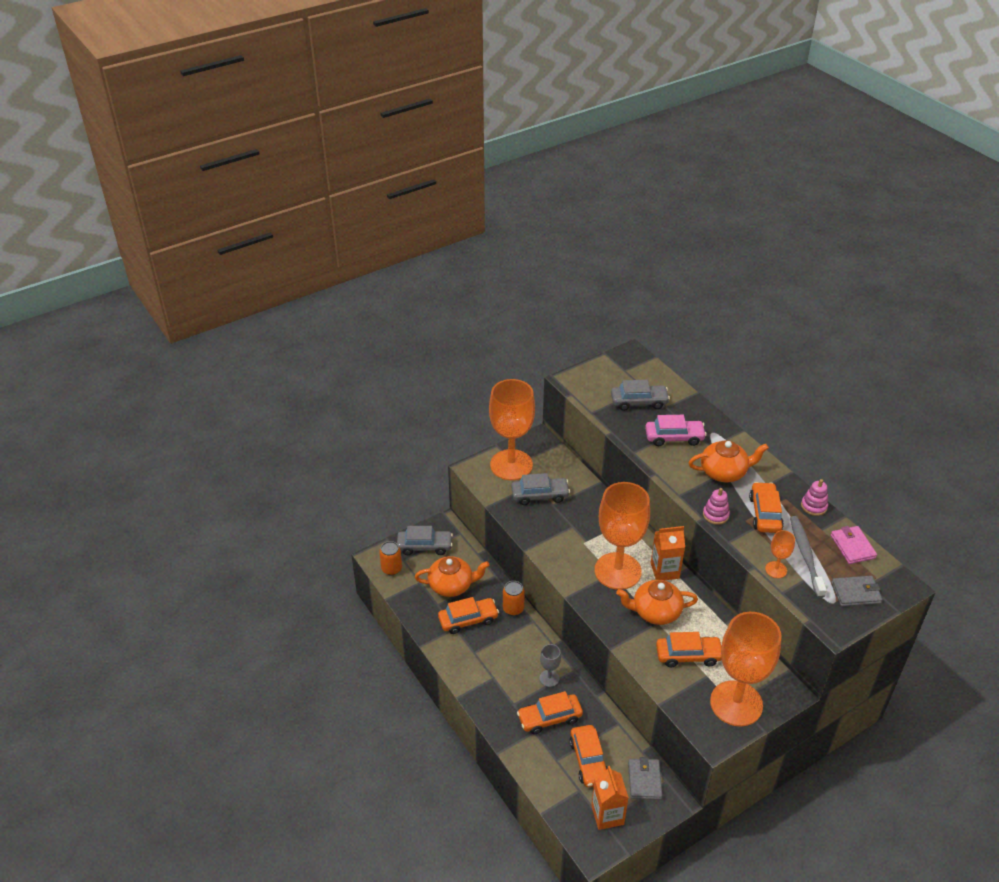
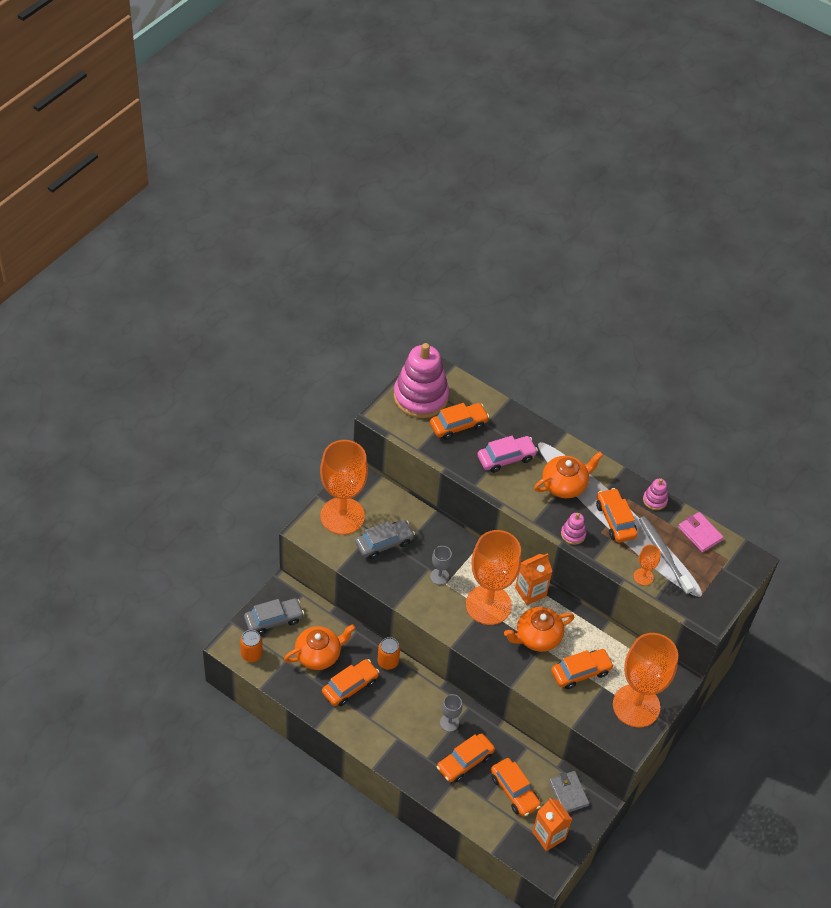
camera: 25 degrees left, 10 degrees up
grey car [611,380,670,411] -> orange car [430,403,489,440]
grey wallet [831,576,883,606] -> none
none -> pink stacking toy [394,343,449,418]
none -> grey goblet [430,546,452,585]

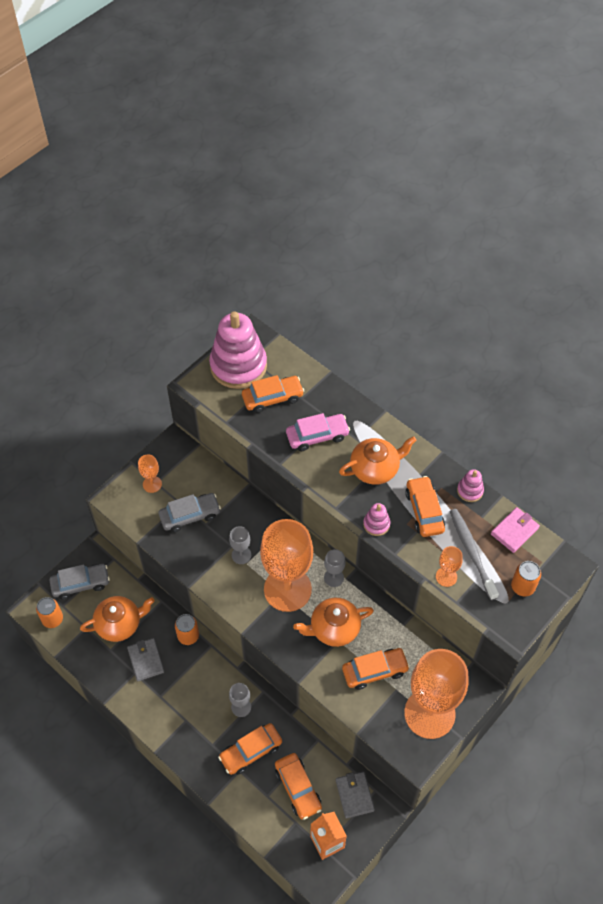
camera: 10 degrees right, 5 degrees up
orange goblet [320,440,368,535] -> orange goblet [138,455,162,493], size x0.42
orange car [322,659,379,706] -> grey wallet [127,638,164,681]
orange carton [515,553,552,605] -> grey goblet [324,549,346,587]
pink wallet [678,512,724,553] -> pink wallet turned 75 degrees clockwise [491,507,540,553]
none -> orange can [511,561,541,597]

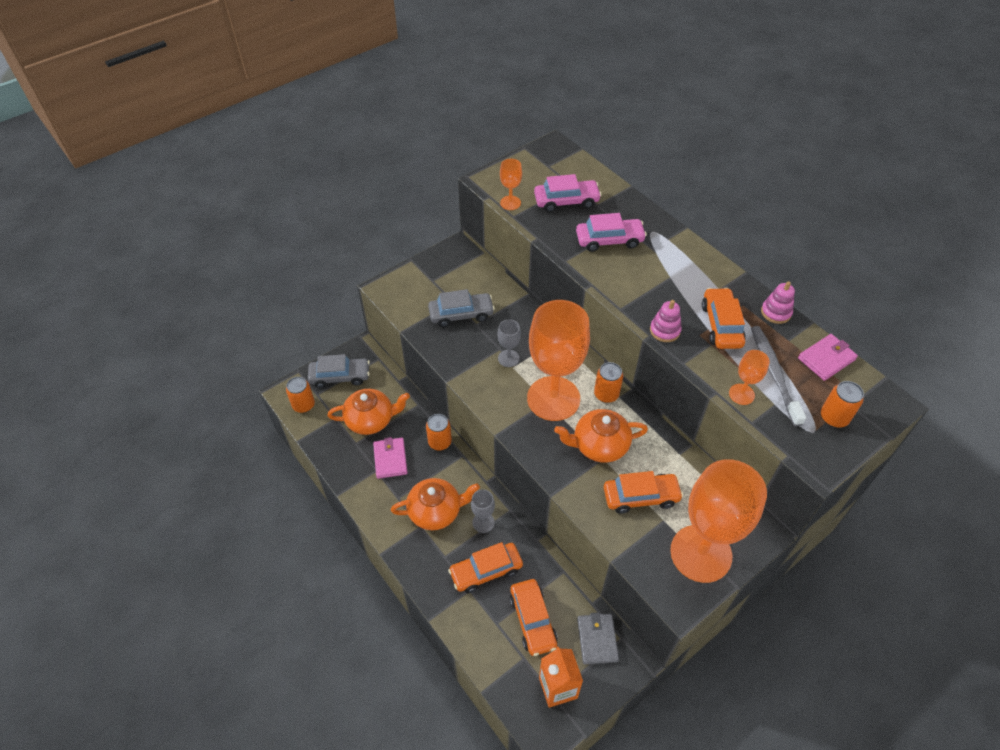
camera: 10 degrees right, 5 degrees down
grey wallet [127,638,164,681] -> pink wallet [373,437,408,479]
orange goblet [138,455,162,493] -> orange goblet moved to [500,159,522,210]
pink stacking toy [209,311,267,389] -> none
orange car [242,375,304,413] -> pink car [534,174,602,212]
grey goblet [324,549,346,587] -> orange can [594,362,623,403]
orange teapot [339,436,417,485] -> orange teapot moved to [391,478,480,530]

